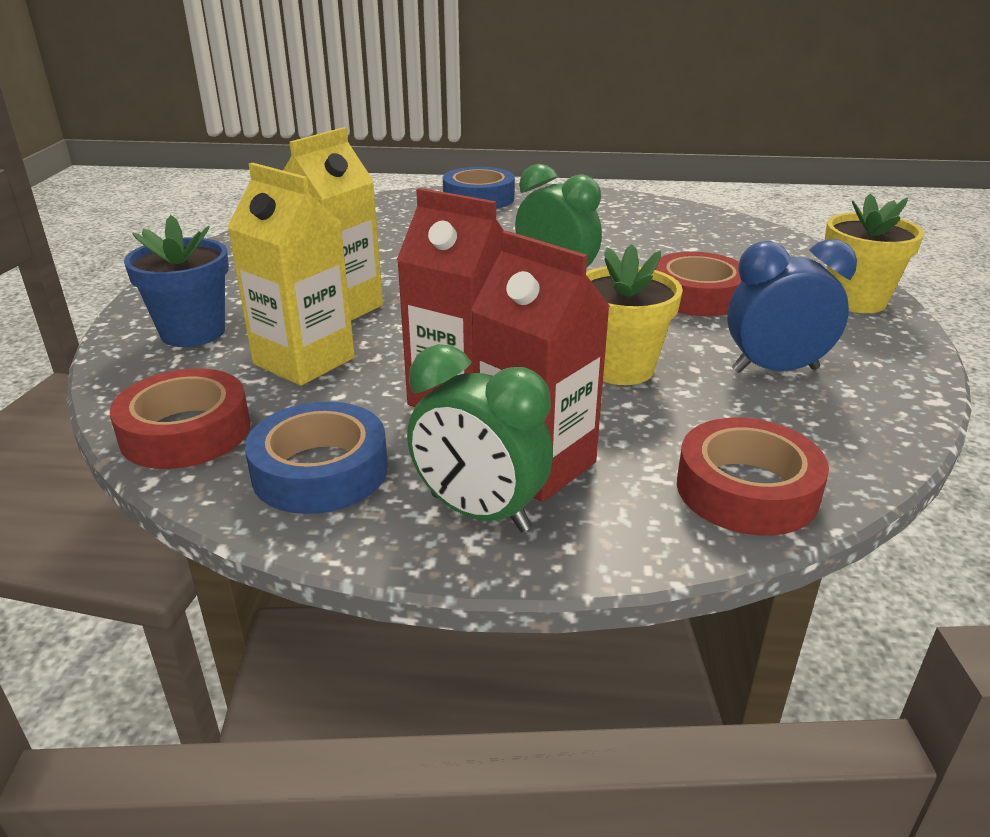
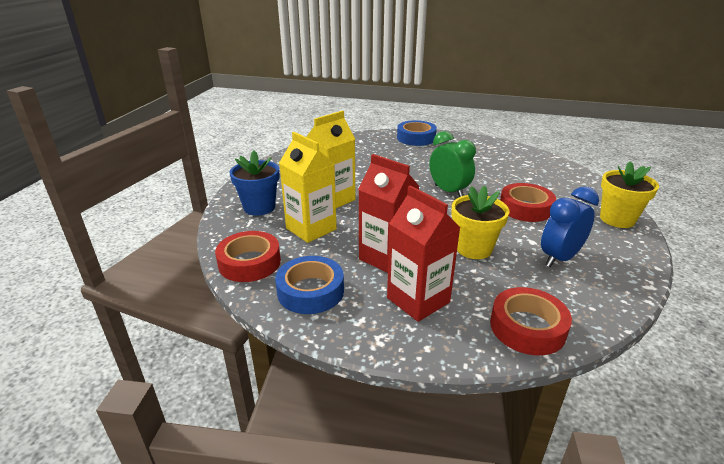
camera: 10 degrees right, 0 degrees up
green clock [407,344,553,532] -> none
blue clock [727,239,857,373] -> blue clock turned 45 degrees counterclockwise [541,186,599,267]

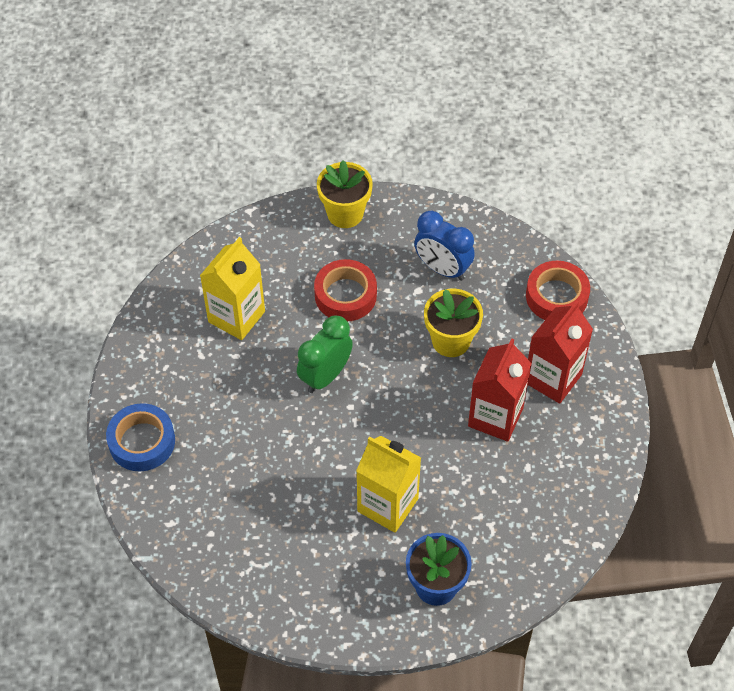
camera: 105 degrees left, 25 degrees up
red tape [215,231,281,282] -> none
blue tape [275,256,344,314] -> none
yellow carton [279,132,337,243] -> yellow carton moved to [200,237,265,340]

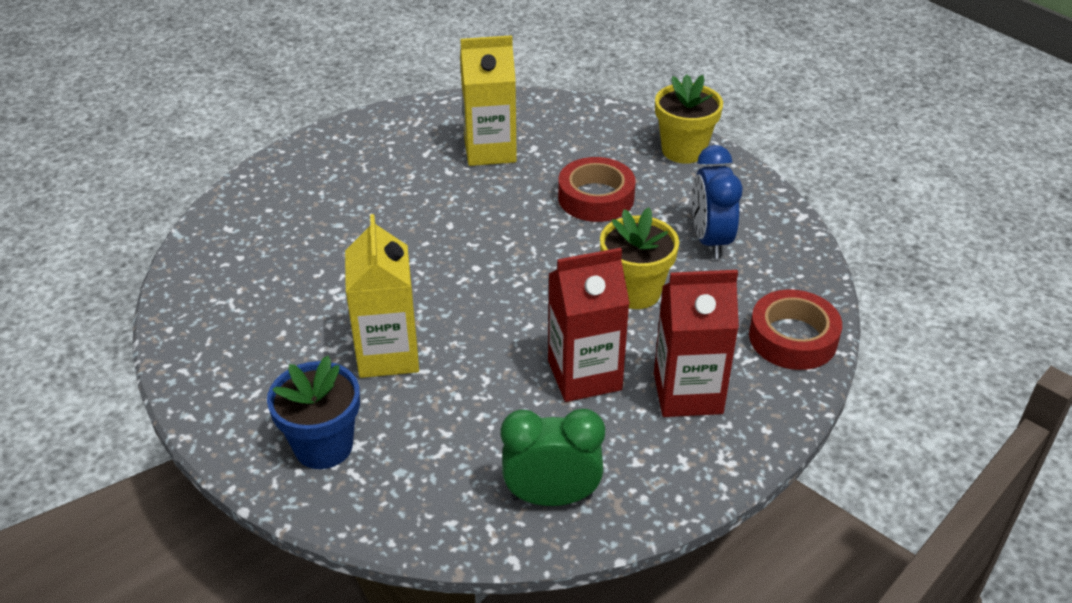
camera: 50 degrees right, 15 degrees down
blue tape [106,403,175,471] -> none
green clock [297,316,353,393] -> green clock moved to [501,409,605,506]

